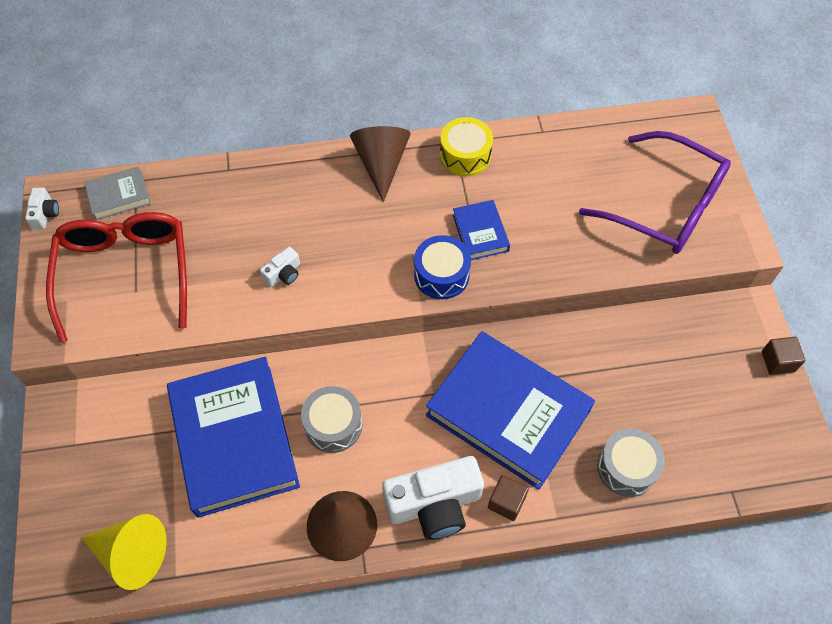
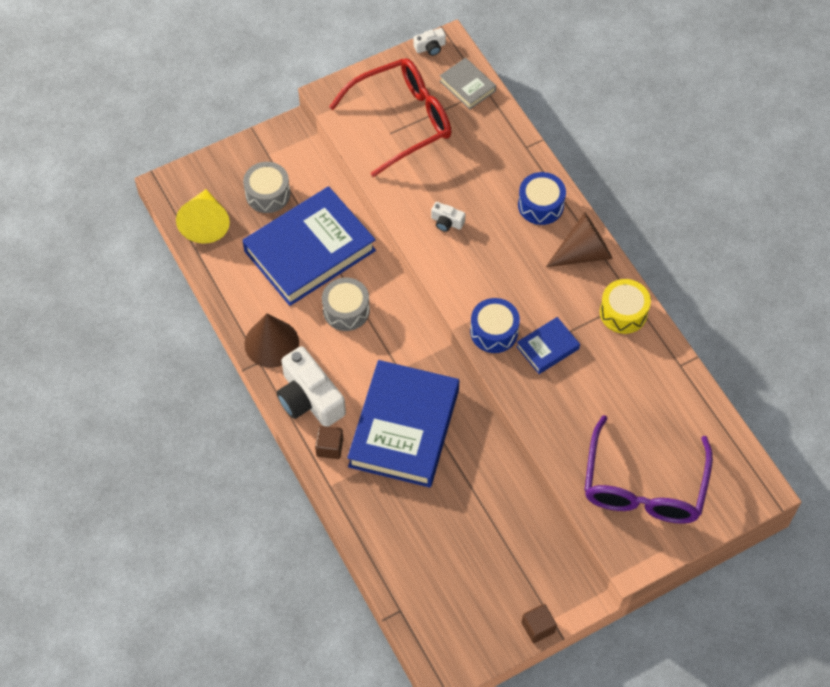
camera: 70 degrees right, 0 degrees up
grey drum [597,429,665,497] -> grey drum moved to [243,162,290,213]
none -> blue drum [518,172,566,225]

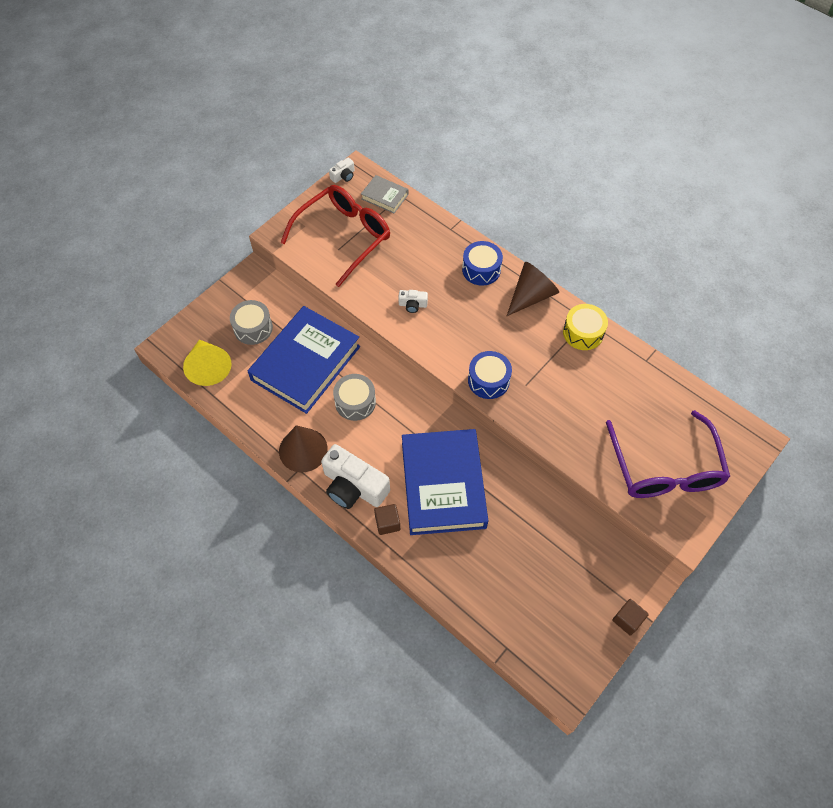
camera: 20 degrees left, 0 degrees up
blue book [516,317,580,374] -> none

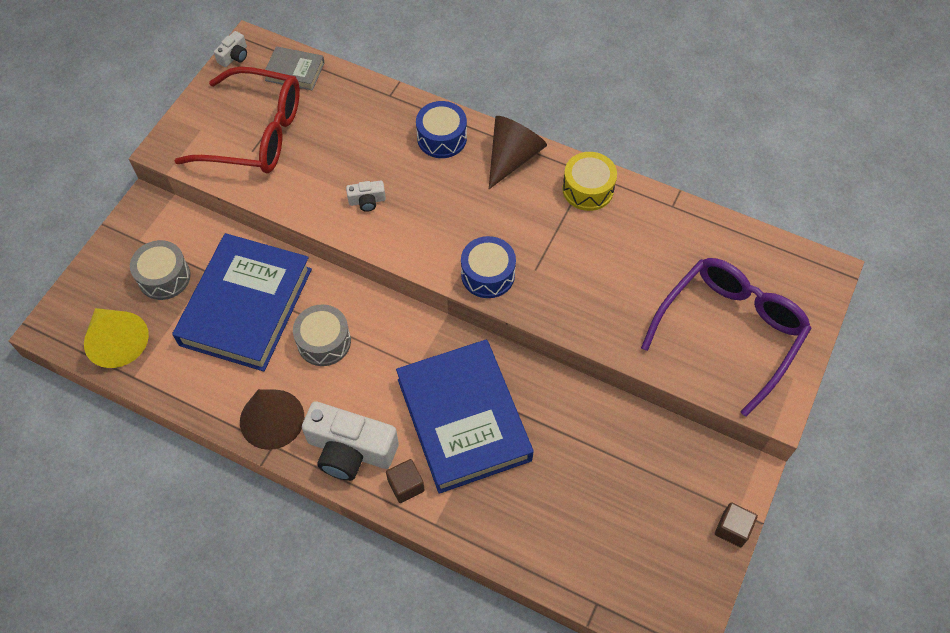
camera: 15 degrees left, 0 degrees up
red glasses [280,185,390,287] -> red glasses turned 75 degrees clockwise [175,67,300,173]
purple glasses [606,410,730,498] -> purple glasses turned 120 degrees counterclockwise [641,258,812,417]

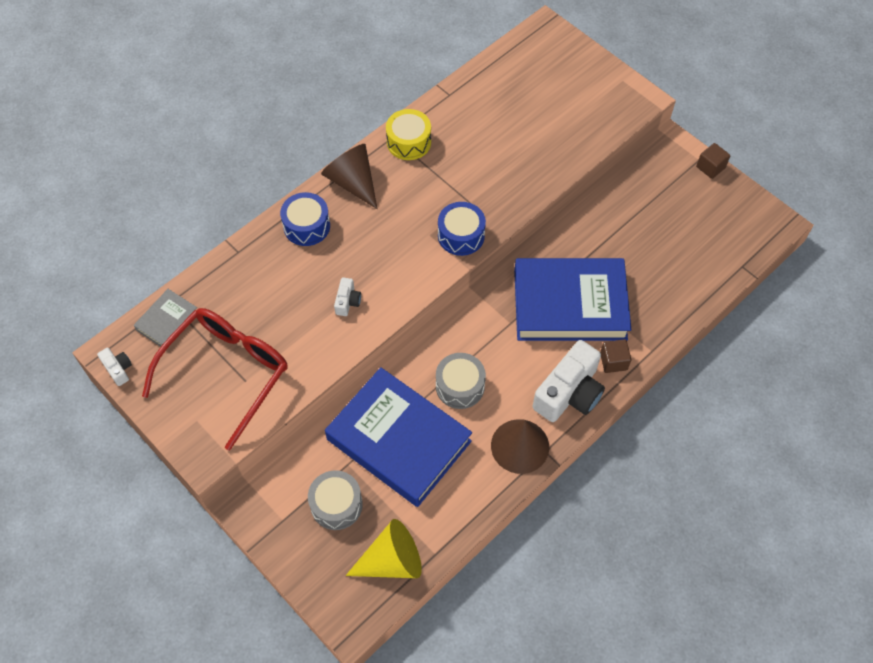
camera: 70 degrees left, 0 degrees up
purple glasses [641,258,812,417] -> none

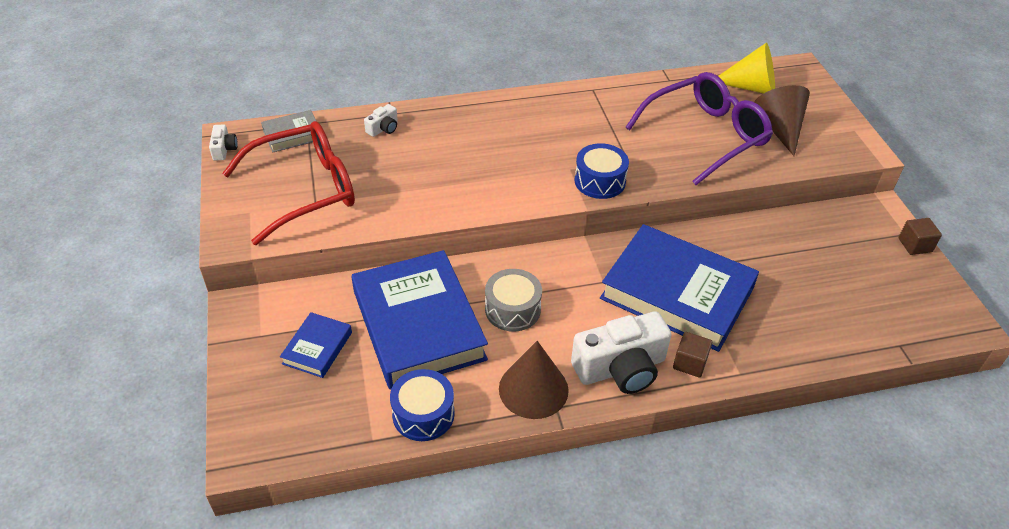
camera: 30 degrees right, 15 degrees down
blue drum [280,192,330,246] -> blue drum moved to [390,369,455,441]
grey drum [308,470,363,530] -> blue book [280,312,352,378]
brown cone [321,144,377,209] -> brown cone moved to [754,85,810,156]
white camera [334,277,361,316] -> white camera moved to [364,104,398,137]
yellow cone [346,519,422,578] -> yellow cone moved to [718,42,775,94]
yellow drum [386,109,431,160] -> none
none -> purple glasses [625,72,773,185]

